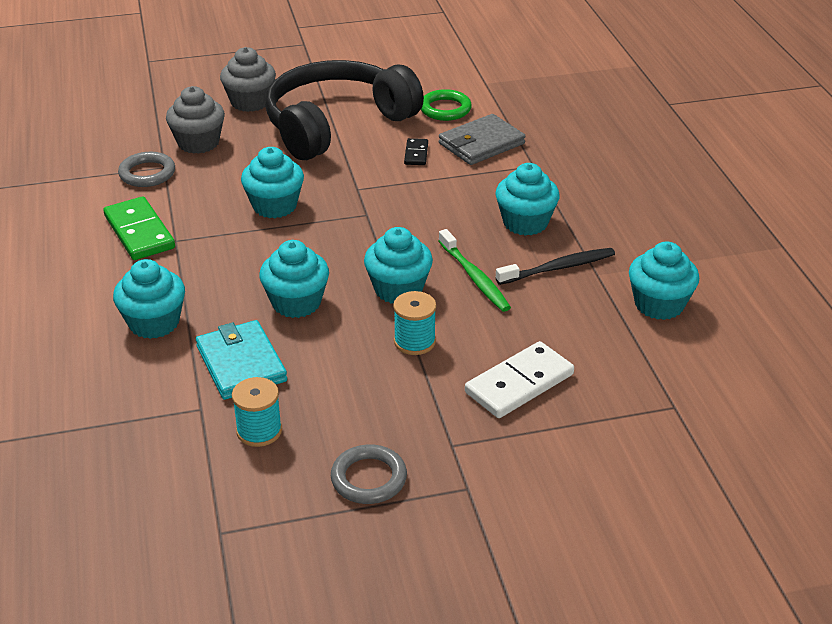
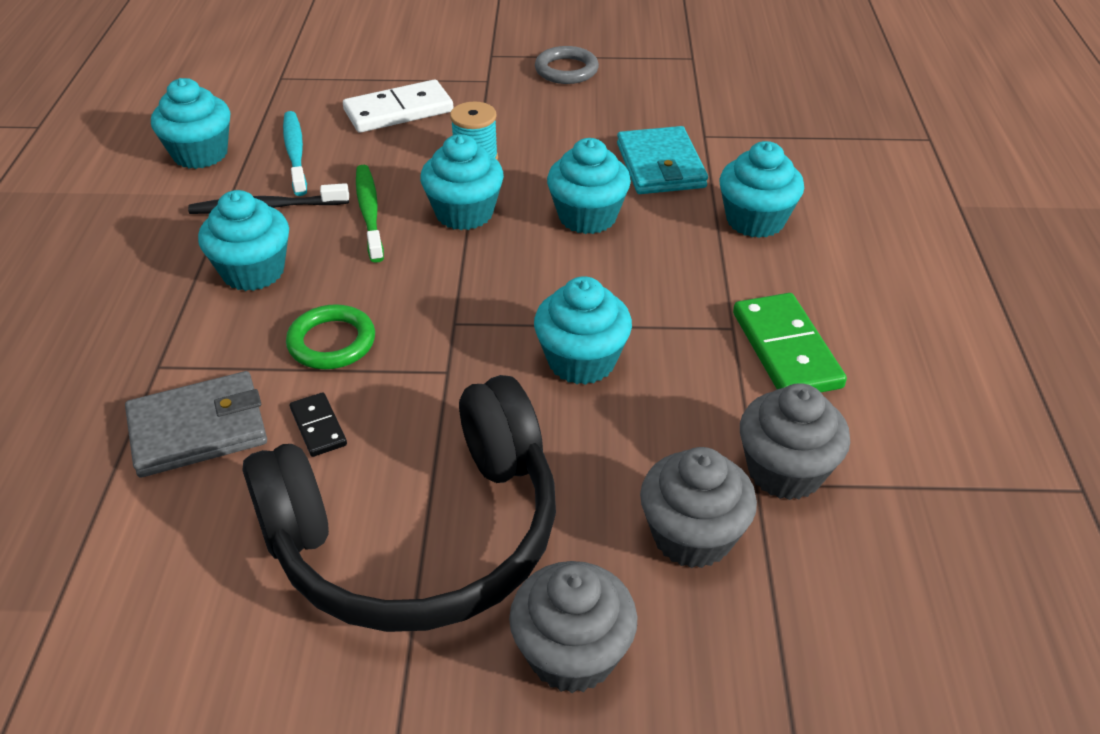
camera: 165 degrees left, 5 degrees up
grey ring [118,152,175,187] -> grey cupcake [740,383,850,500]
turquoise spool [232,377,282,447] -> none
black domino [404,138,428,165] -> black domino turned 45 degrees counterclockwise [290,392,347,457]
green ring [421,89,472,121] -> green ring moved to [286,304,375,369]
none -> turquoise toothbrush [283,111,307,196]

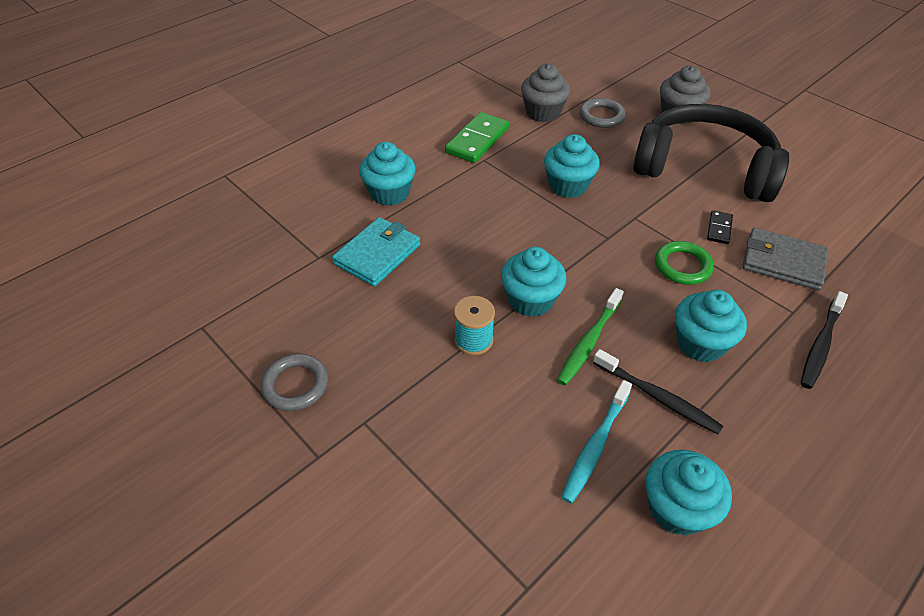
camera: 135 degrees left, 5 degrees up
white domino [343,80,453,133] -> none
turquoise cupcake [547,138,631,234] -> none
grey cupcake [640,447,757,568] -> grey ring [580,98,625,128]
none -> black toothbrush [801,291,848,389]

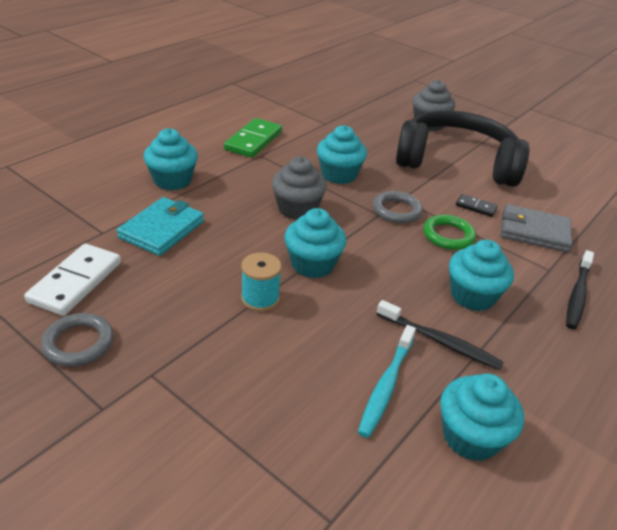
camera: 10 degrees left, 10 degrees down
grey cupcake [521,64,570,122] -> grey cupcake moved to [272,157,327,220]
green toothbrush [557,288,624,385] -> none
grey ring [580,98,625,128] -> grey ring moved to [373,191,423,223]
black domino [707,210,733,244] -> black domino turned 75 degrees counterclockwise [456,194,498,217]
none -> white domino [24,244,121,316]

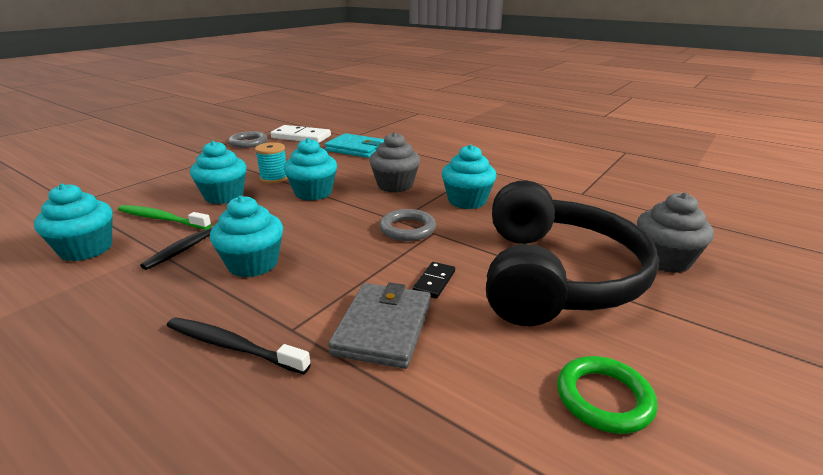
camera: 90 degrees right, 10 degrees down
turquoise cupcake [143,128,198,190] -> turquoise cupcake moved to [190,141,247,204]
green domino [224,118,282,158] -> none
turquoise toothbrush [358,325,416,438] -> green toothbrush [118,205,211,229]
green ring [423,215,476,250] -> green ring moved to [557,356,658,434]

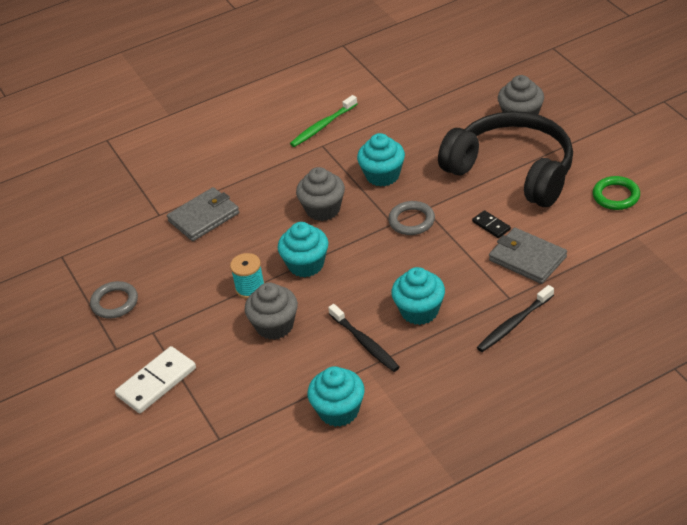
camera: 60 degrees left, 15 degrees up
green toothbrush [118,205,211,229] -> green toothbrush moved to [290,95,358,147]
turquoise cupcake [190,141,247,204] -> grey cupcake [245,282,298,340]
white domino [270,125,331,143] -> white domino moved to [115,346,196,413]
turquoise wallet [325,133,384,158] -> grey wallet [167,187,239,241]

